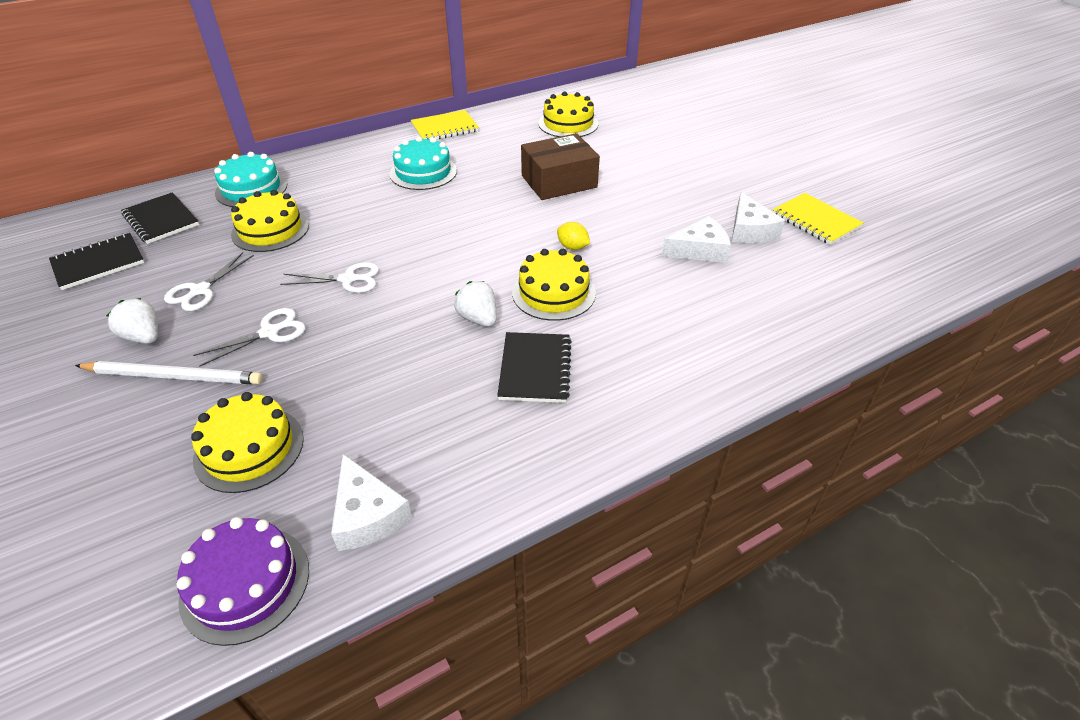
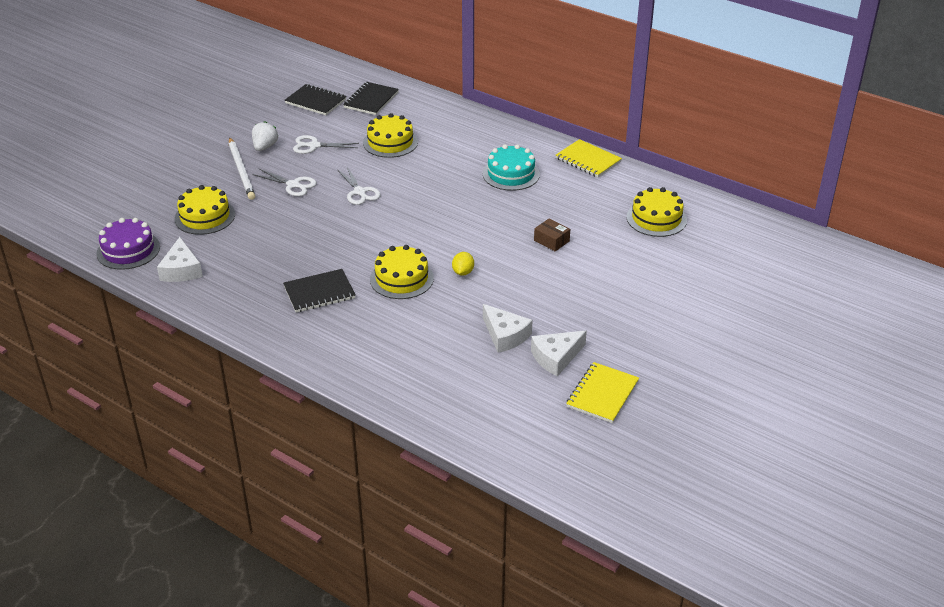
camera: 65 degrees right, 5 degrees down
turquoise cake [214,152,287,207] -> none
white cheese [331,454,412,551] -> white cheese turned 45 degrees counterclockwise [157,237,203,282]
white strawberry [454,281,497,327] -> none
brown box [521,133,600,200] -> brown box [534,219,570,252], size x0.50

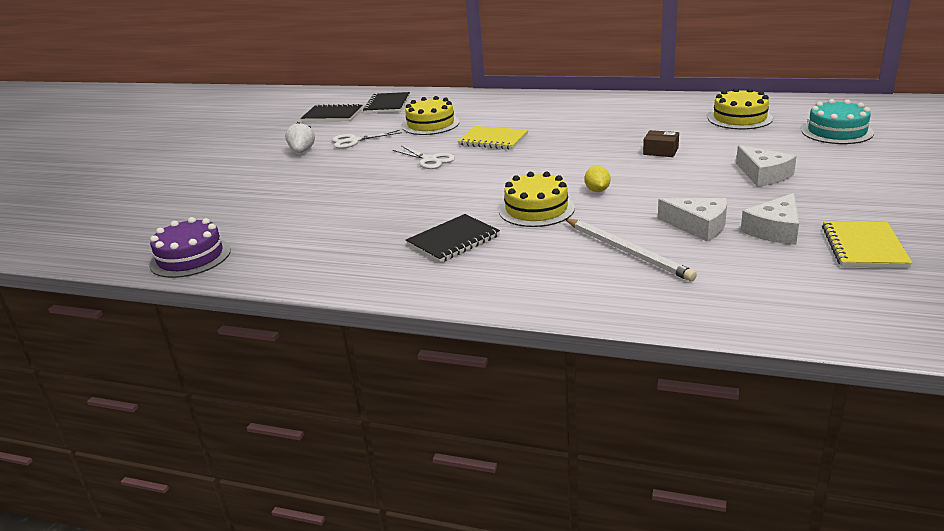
camera: 15 degrees left, 10 degrees down
white cheese [157,237,203,282] -> white cheese moved to [736,145,797,187]
yellow cake [175,185,235,235] -> none
white pencil [229,137,255,200] -> white pencil moved to [565,218,697,281]
white scissors [252,169,317,196] -> none
turquoise cake [483,144,540,191] -> turquoise cake moved to [801,99,874,144]
yellow notebook [556,139,622,177] -> yellow notebook moved to [458,126,528,150]

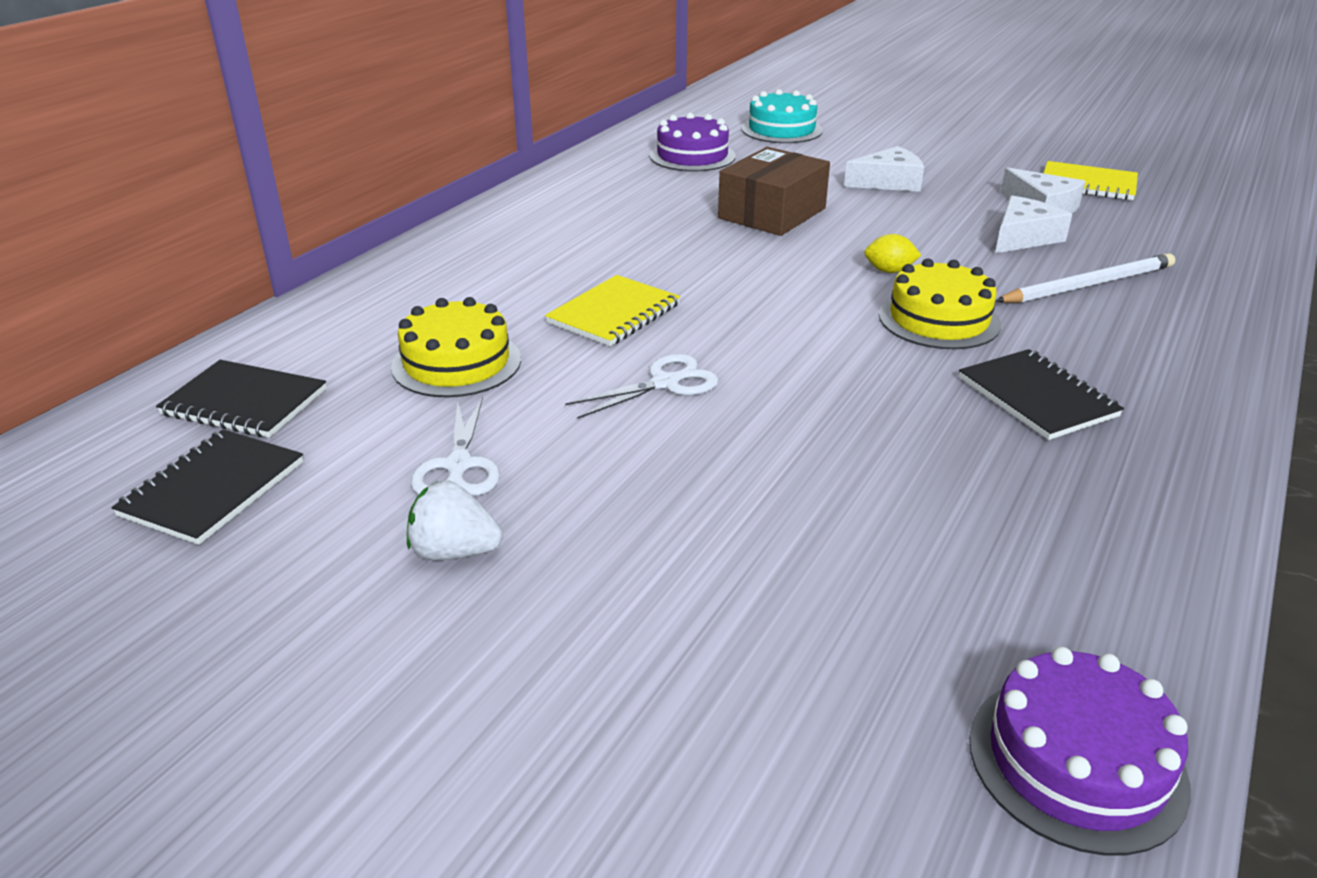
camera: 80 degrees left, 5 degrees up
brown box [643,130,679,157] -> brown box [718,147,830,236], size x1.99
yellow cake [708,88,773,129] -> purple cake [650,113,736,172]

